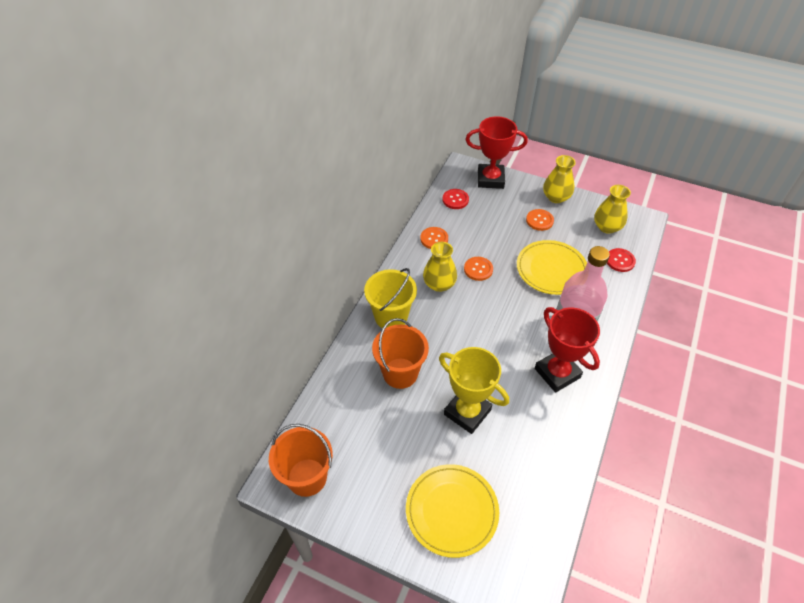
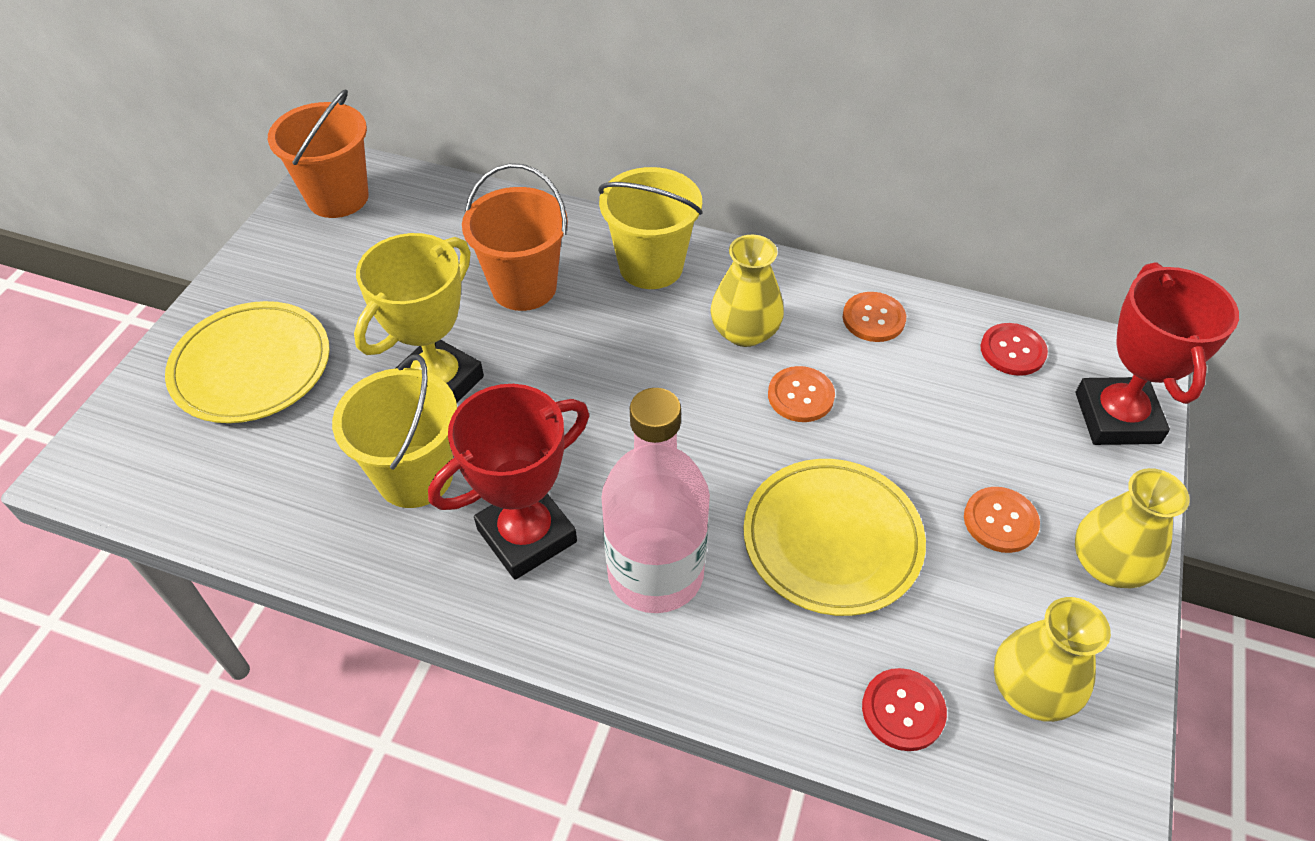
camera: 85 degrees right, 0 degrees up
none -> yellow bucket [332,354,457,508]

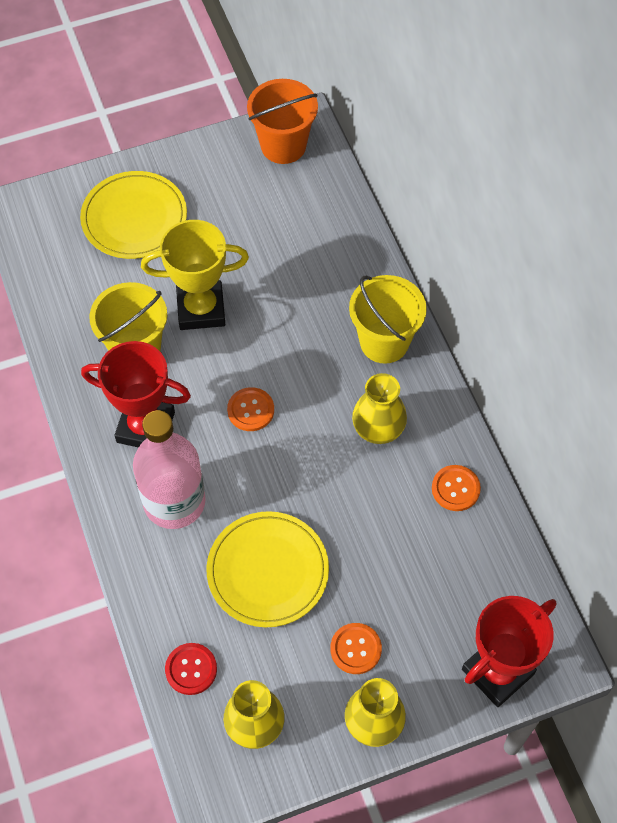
camera: 50 degrees right, 10 degrees up
orange bucket [462,163,568,311] -> none
orange button [768,366,835,422] -> orange button moved to [227,387,274,431]
red button [981,323,1048,376] -> none

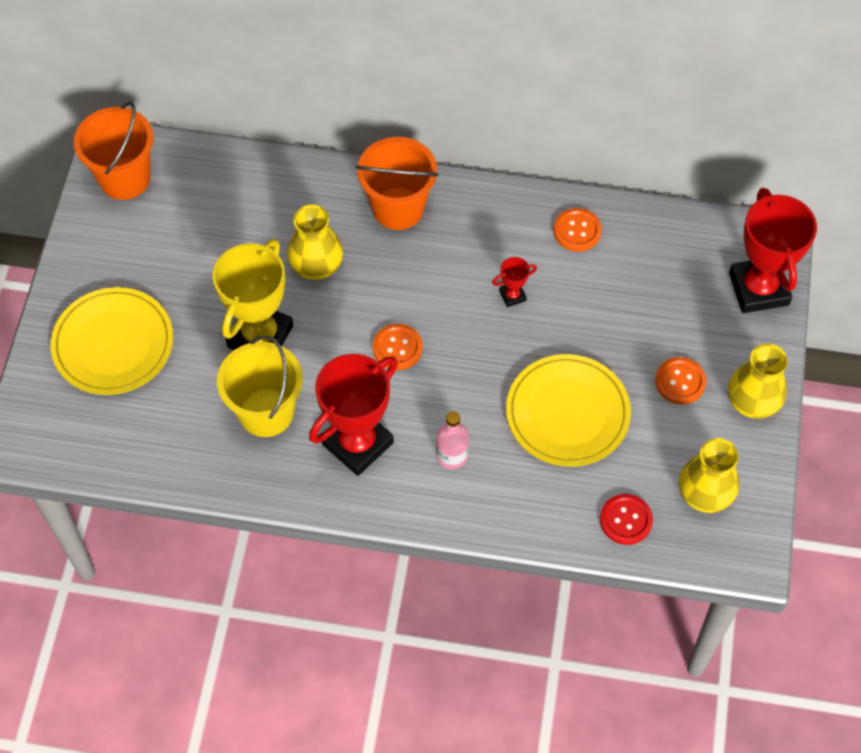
camera: 60 degrees left, 0 degrees up
pink bottle [133,410,206,529] -> pink bottle [436,411,469,469], size x0.48
yellow bucket [349,275,427,364] -> orange bucket [356,137,439,230]
yellow vase [352,373,407,444] -> yellow vase moved to [287,205,343,280]
none -> red trophy [492,257,537,307]

